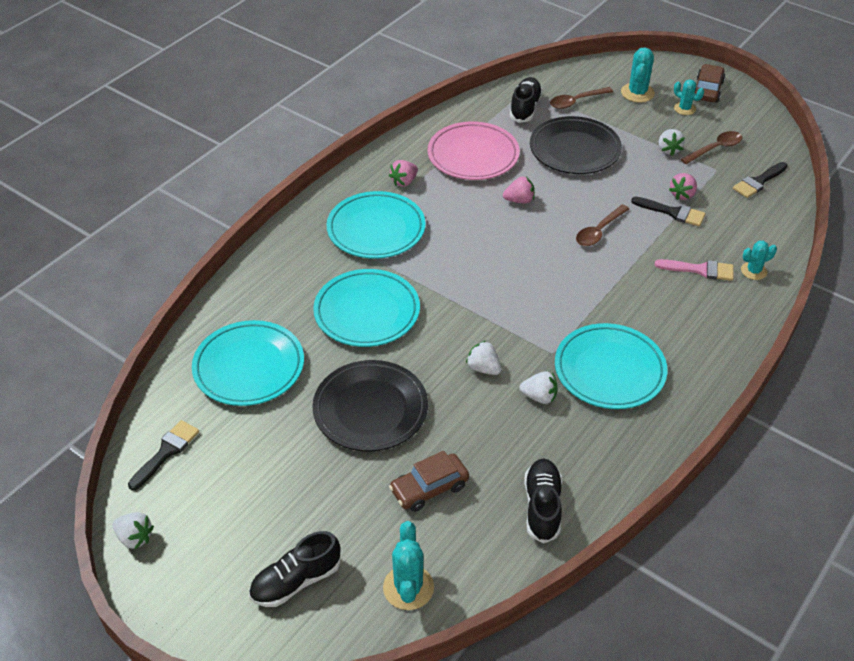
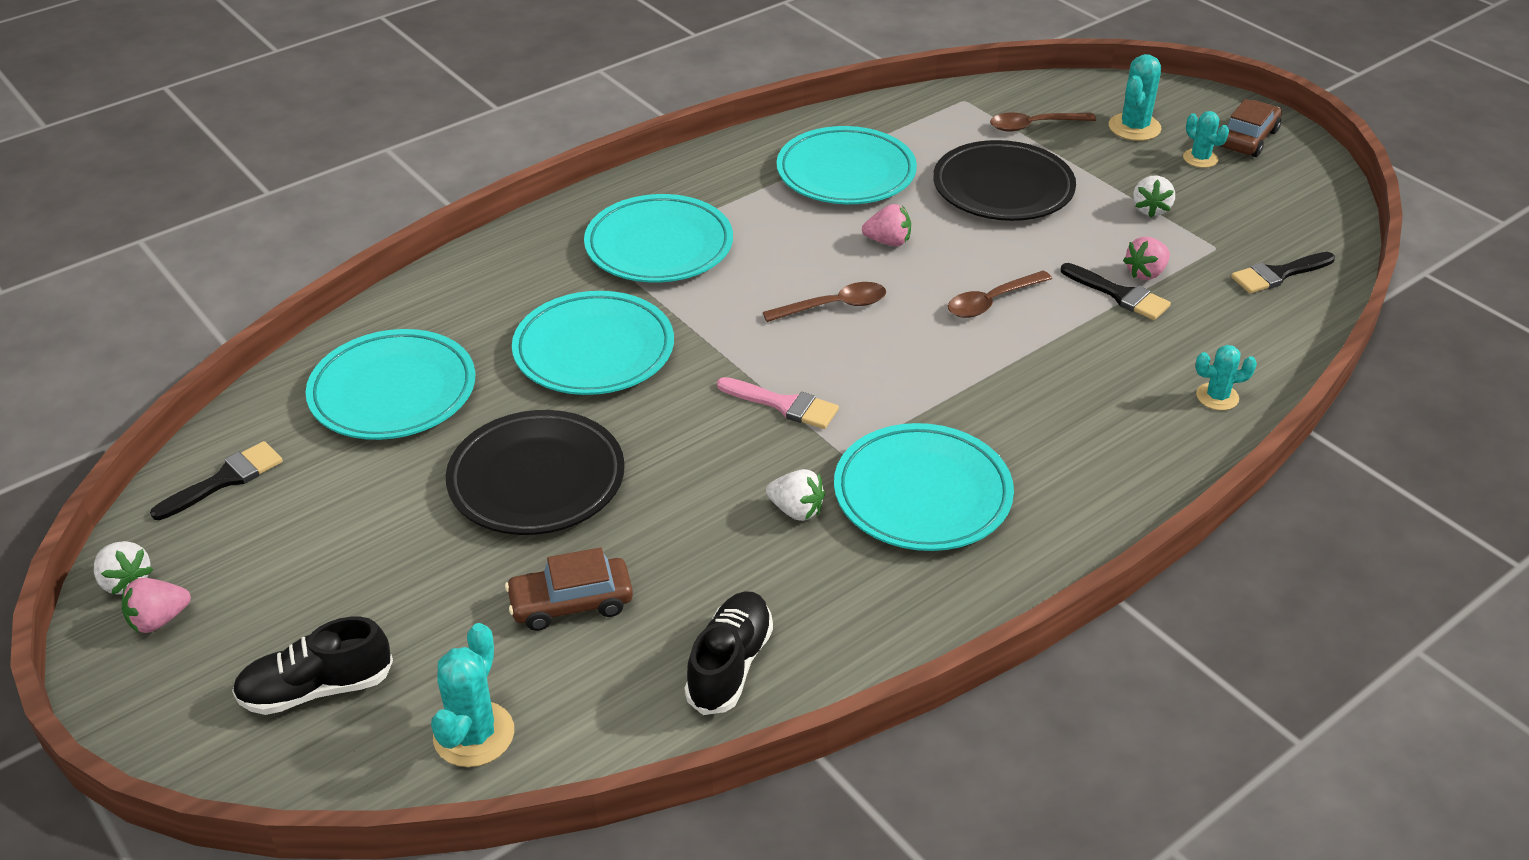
camera: 15 degrees right, 5 degrees down
pink strawberry [389,160,418,187] -> pink strawberry moved to [122,578,191,633]
pink plate [428,121,520,180] -> turquoise plate [777,126,917,204]
white strawberry [466,340,502,375] -> none
black shoe [510,77,543,123] -> none
pink brush [655,259,734,281] -> pink brush moved to [717,377,839,429]
brown spoon [681,131,742,164] -> brown spoon moved to [763,282,886,322]

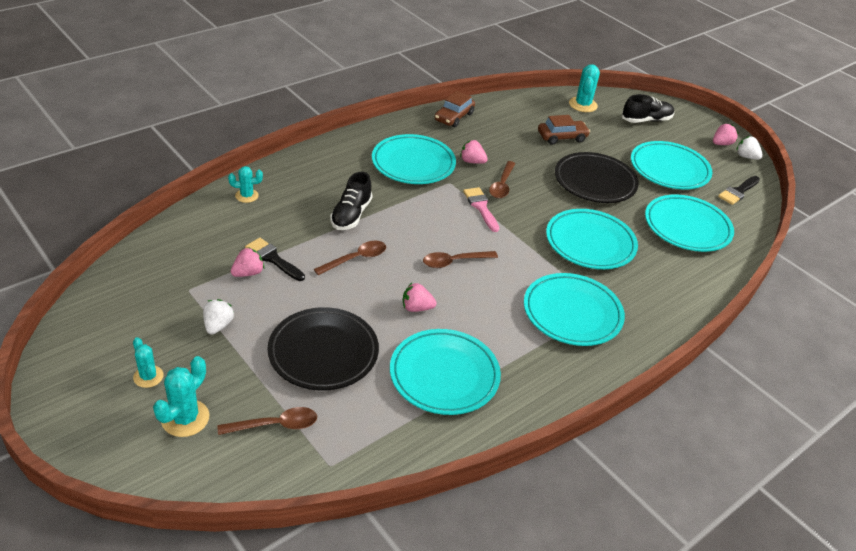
camera: 175 degrees right, 0 degrees up
black shoe [685,591,773,715] -> black shoe moved to [330,172,372,230]
pink brush [717,377,839,429] -> pink brush turned 45 degrees clockwise [463,187,499,232]
white strawberry [766,469,825,521] -> pink strawberry [460,140,488,164]
brown car [1221,99,1282,157] -> brown car moved to [435,91,475,128]
black brush [1231,252,1335,293] -> none
none -> brown spoon [489,161,516,198]
none -> turquoise plate [631,141,713,190]

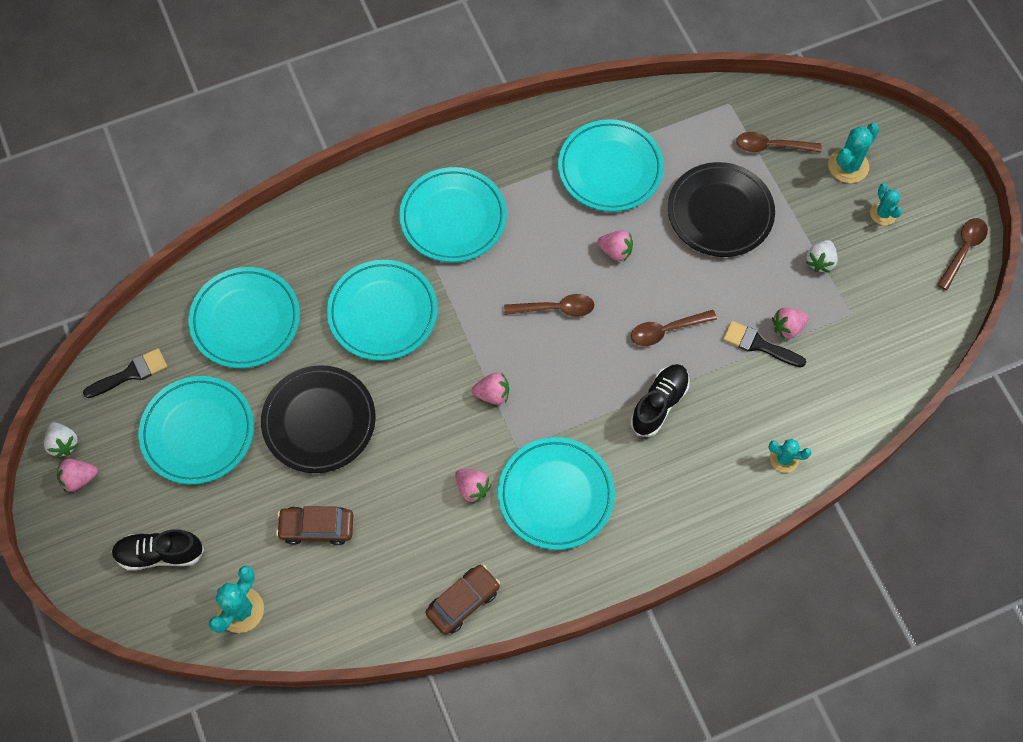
camera: 160 degrees left, 25 degrees up
black brush [245,238,305,281] -> black brush turned 150 degrees clockwise [723,321,806,367]
pink brush [463,187,499,232] -> pink strawberry [472,372,509,405]
brown spoon [489,161,516,198] -> brown spoon moved to [937,218,988,290]

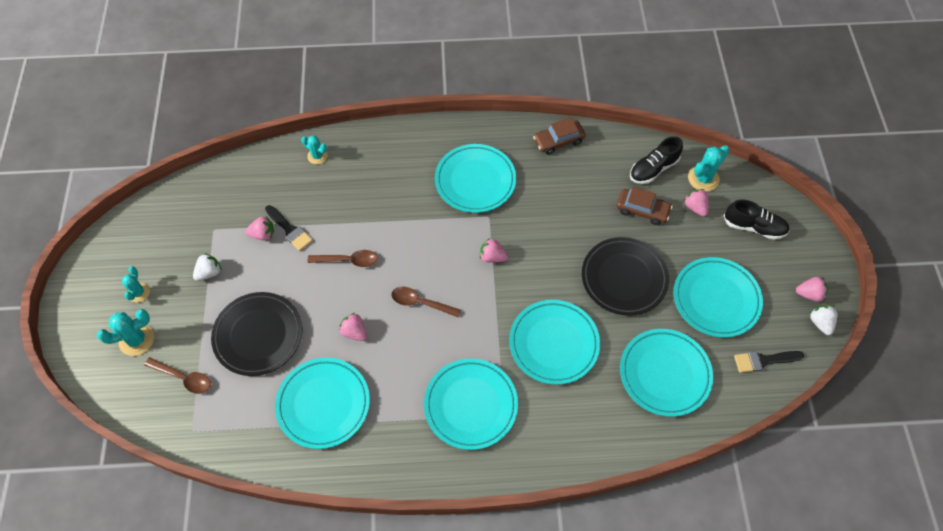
camera: 160 degrees left, 5 degrees down
pink strawberry [455,469,492,504] -> pink strawberry moved to [684,189,709,216]
black shoe [630,364,690,437] -> black shoe moved to [630,136,683,184]
brown spoon [937,218,988,290] -> none

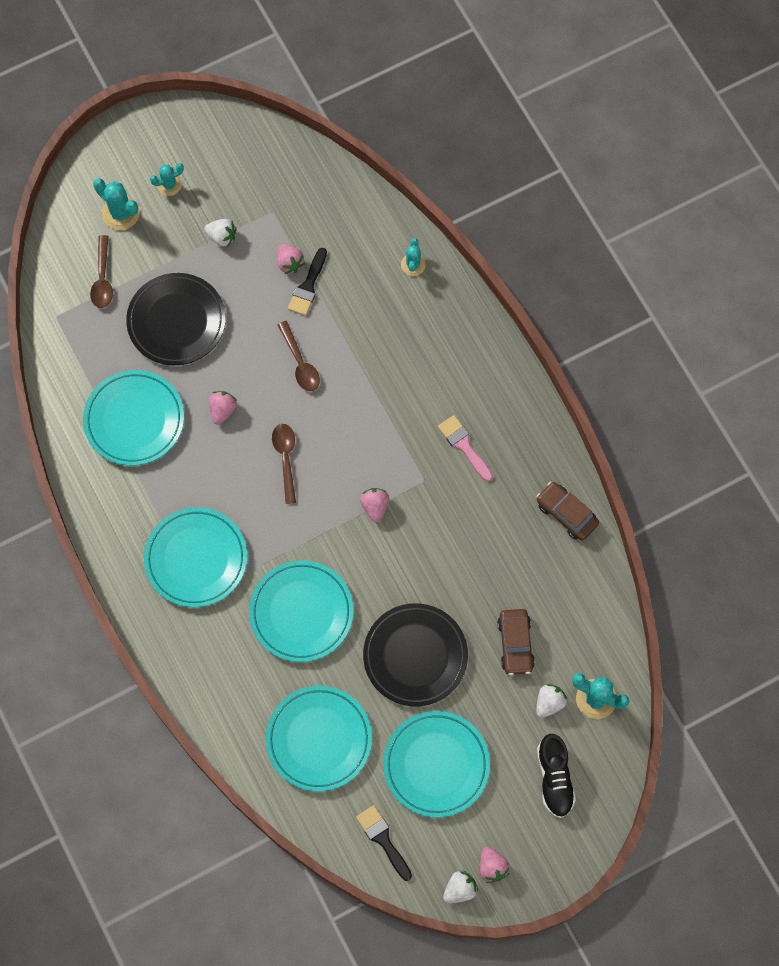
camera: 65 degrees right, 10 degrees up
turquoise plate [435,144,516,213] -> pink brush [438,415,493,481]
black shoe [630,136,683,184] -> none
pink strawberry [684,189,709,216] -> white strawberry [536,684,568,718]

